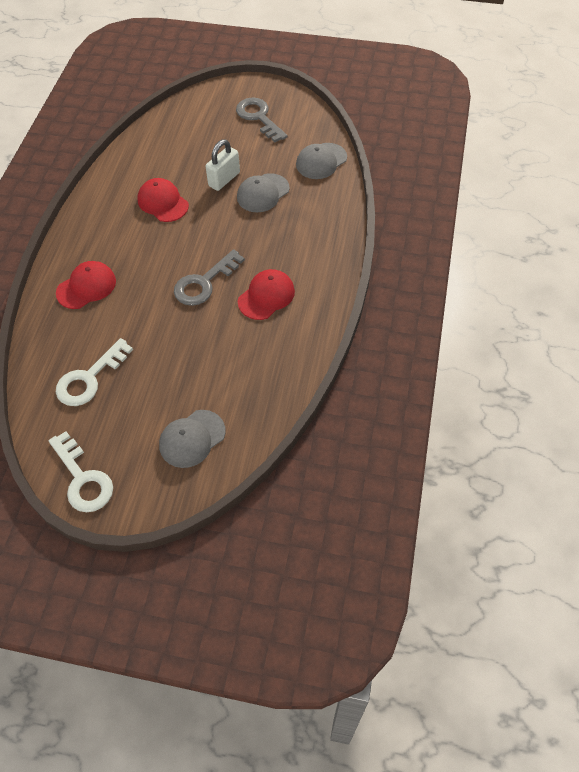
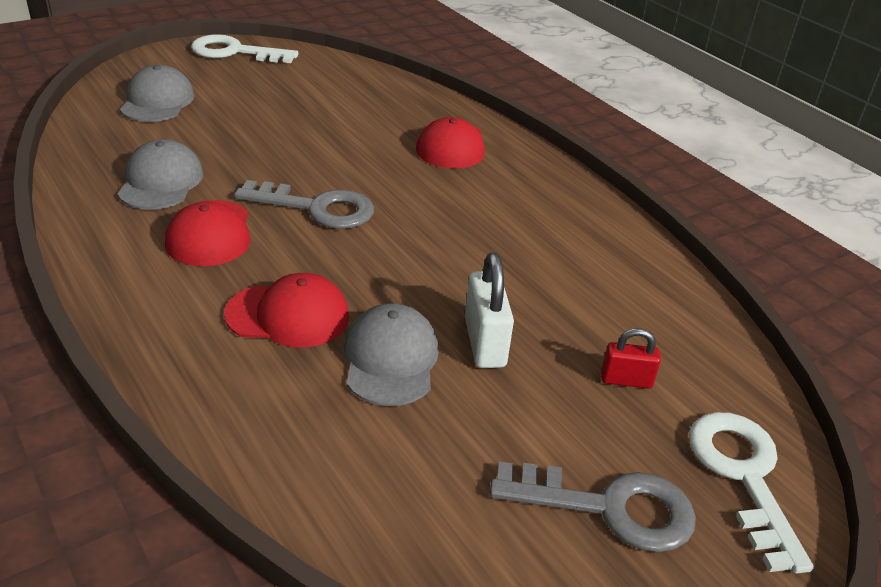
camera: 130 degrees right, 20 degrees down
white key [56,338,133,406] -> white key moved to [689,412,814,574]
red cap [138,178,189,222] -> red cap moved to [224,273,349,347]
grey key [174,249,245,306] -> grey key turned 105 degrees clockwise [234,180,374,229]
grey cap [296,143,347,179] -> grey cap moved to [117,139,203,209]
none -> red padlock [601,328,661,389]

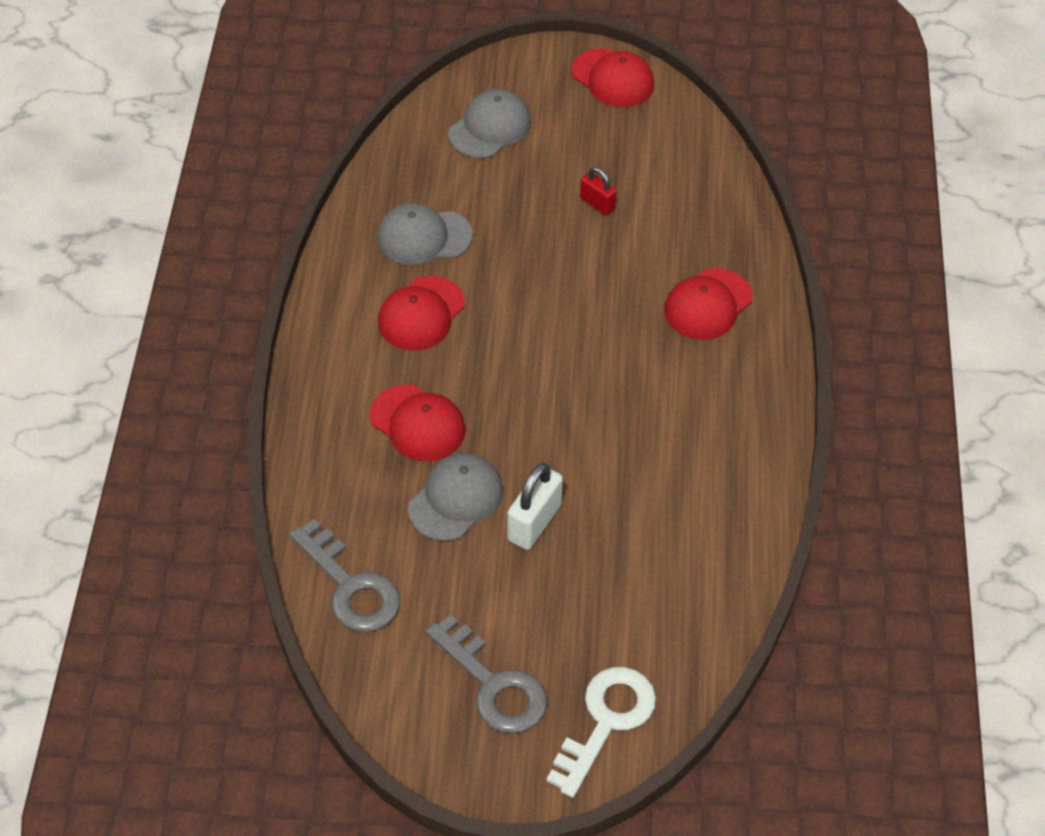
camera: 40 degrees right, 15 degrees up
grey cap [117,139,203,209] -> grey cap turned 135 degrees counterclockwise [377,203,473,265]
white key [191,34,298,63] -> red cap [571,48,654,107]
grey key [234,180,374,229] -> grey key moved to [290,519,400,632]
red padlock [601,328,661,389] -> red padlock moved to [580,167,617,215]

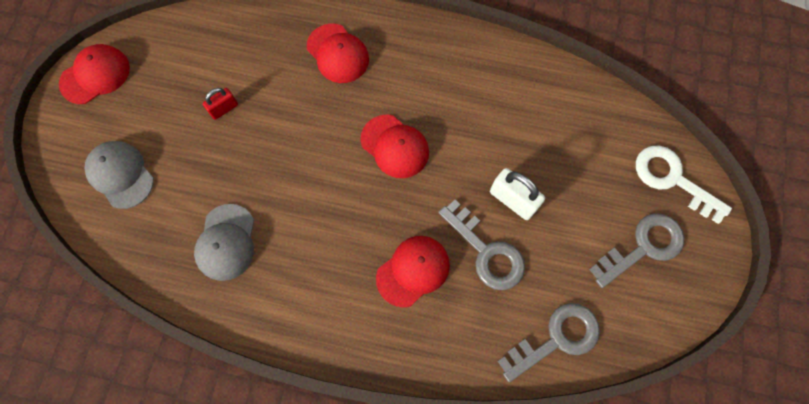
camera: 80 degrees left, 20 degrees up
red cap [378,276,465,350] -> red cap moved to [360,114,429,178]
grey cap [408,453,503,541] -> grey key [438,200,525,290]

